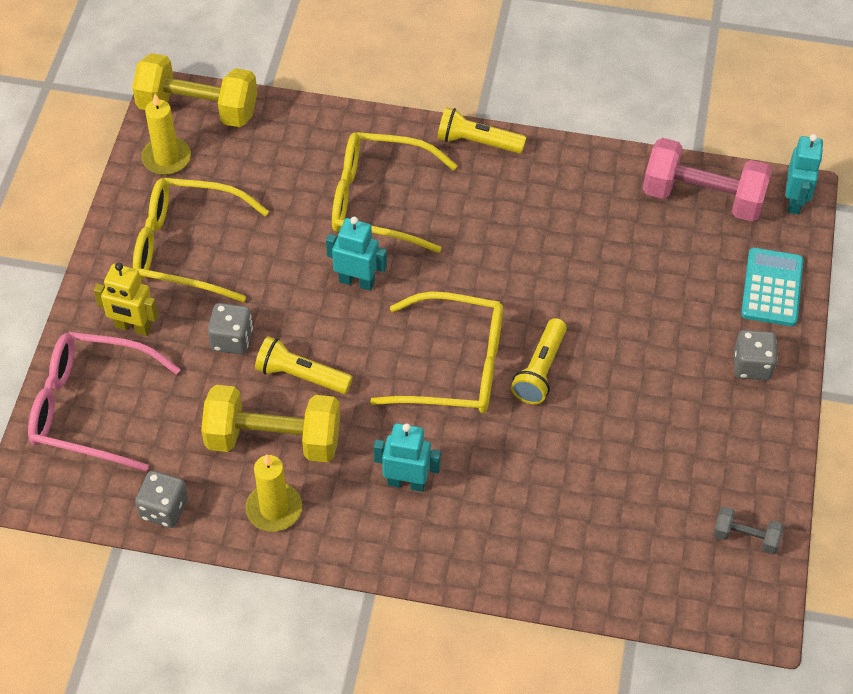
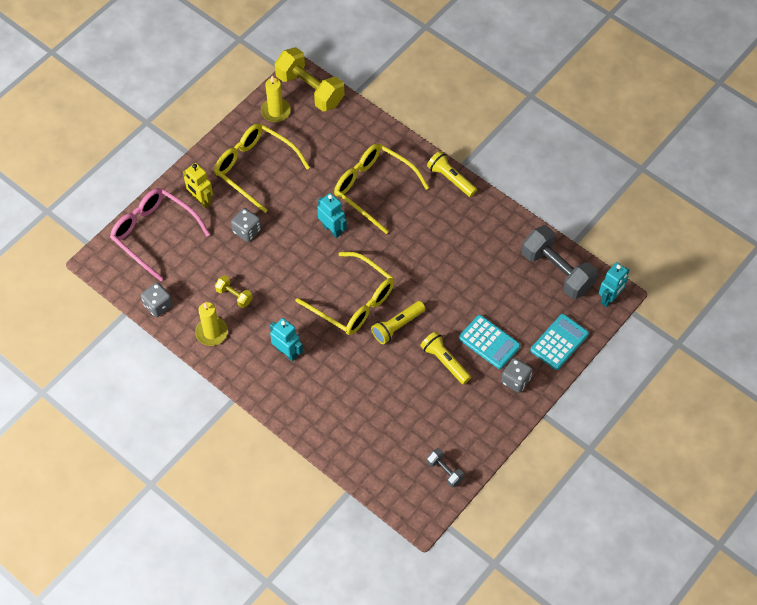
camera: 30 degrees right, 5 degrees up
yellow dumbbell [201,385,340,462] -> yellow dumbbell [215,275,253,308], size x0.48
yellow flashlight [255,336,353,394] -> yellow flashlight moved to [420,331,471,385]
pink dumbbell [643,138,772,222] -> grey dumbbell [522,226,598,299]
none -> turquoise calculator [459,315,521,369]

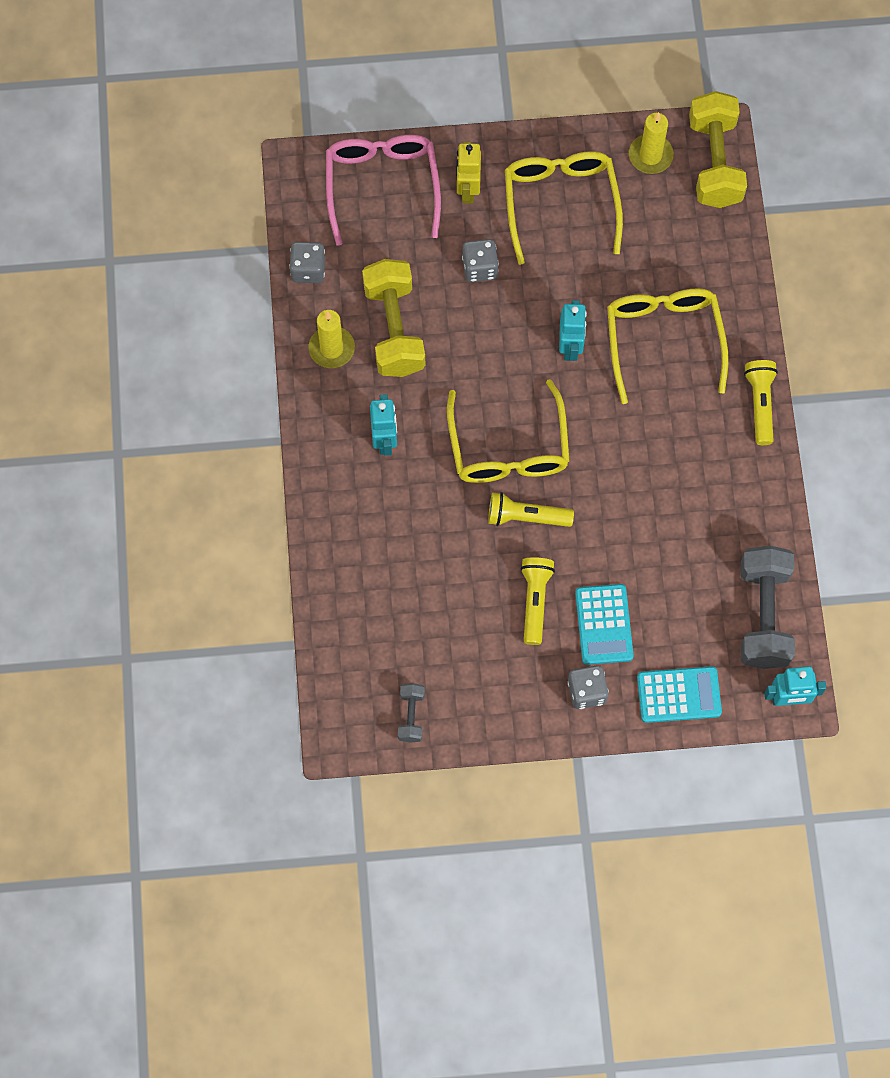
camera: 45 degrees right, 10 degrees up
yellow dumbbell [215,275,253,308] -> yellow dumbbell [362,259,425,377], size x2.08

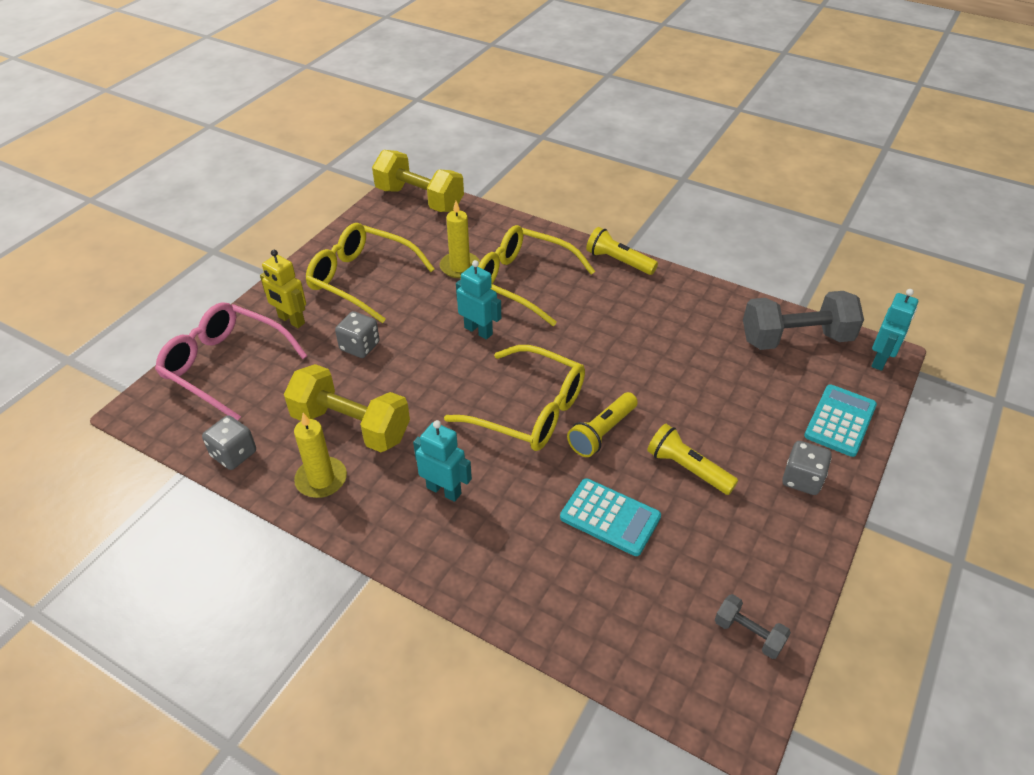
camera: 55 degrees left, 25 degrees down
turquoise calculator [575,584,634,665] -> turquoise calculator moved to [560,478,661,556]
yellow candle [629,112,674,174] -> yellow candle moved to [440,201,480,278]
grey dumbbell [741,545,795,669] -> grey dumbbell turned 45 degrees counterclockwise [743,291,864,350]

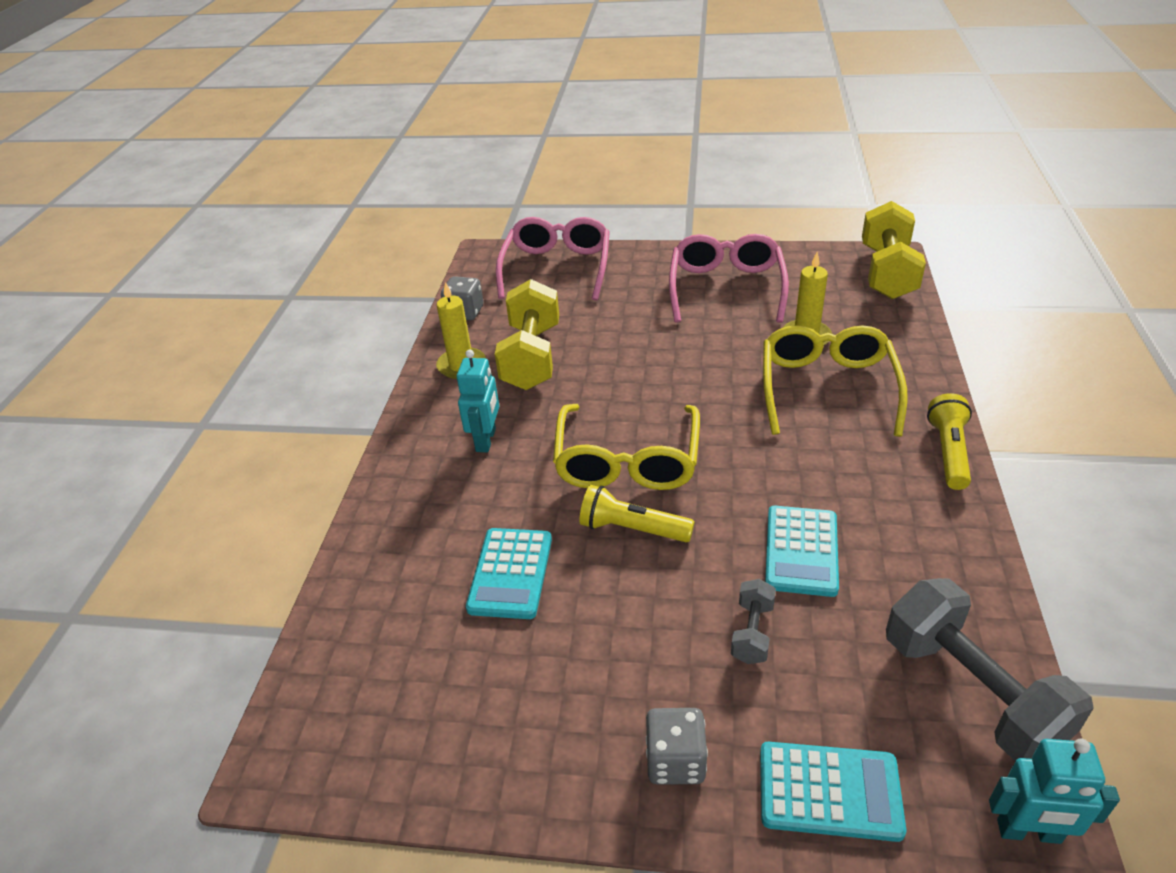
camera: 70 degrees right, 5 degrees down
yellow robot [260,250,306,328] -> none
yellow glasses [306,223,435,323] -> pink glasses [669,234,789,323]
grey dice [335,311,380,358] -> none
turquoise robot [456,260,501,340] -> none
yellow flashlight [647,424,738,495] -> none
grey dumbbell [715,594,791,659] -> grey dumbbell moved to [731,579,776,664]
none -> turquoise calculator [765,506,839,597]

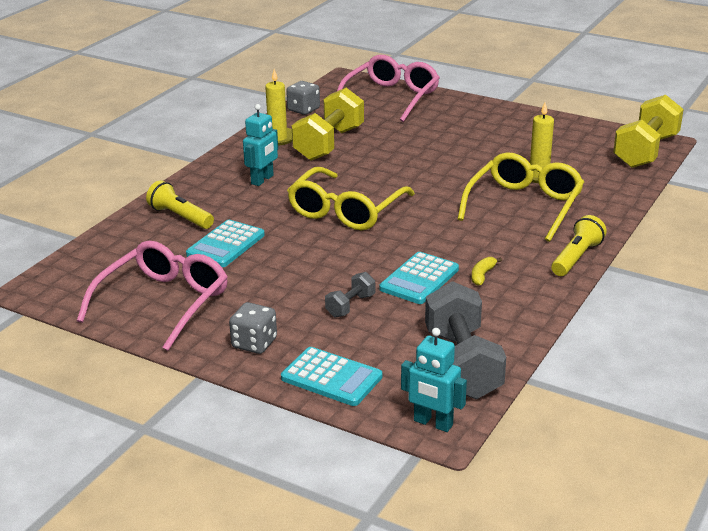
camera: 20 degrees right, 10 degrees down
yellow flashlight [579,485,695,542] -> yellow flashlight moved to [146,180,214,229]
pink glasses [669,234,789,323] -> pink glasses moved to [77,240,228,351]
none -> yellow banana [472,257,502,286]

